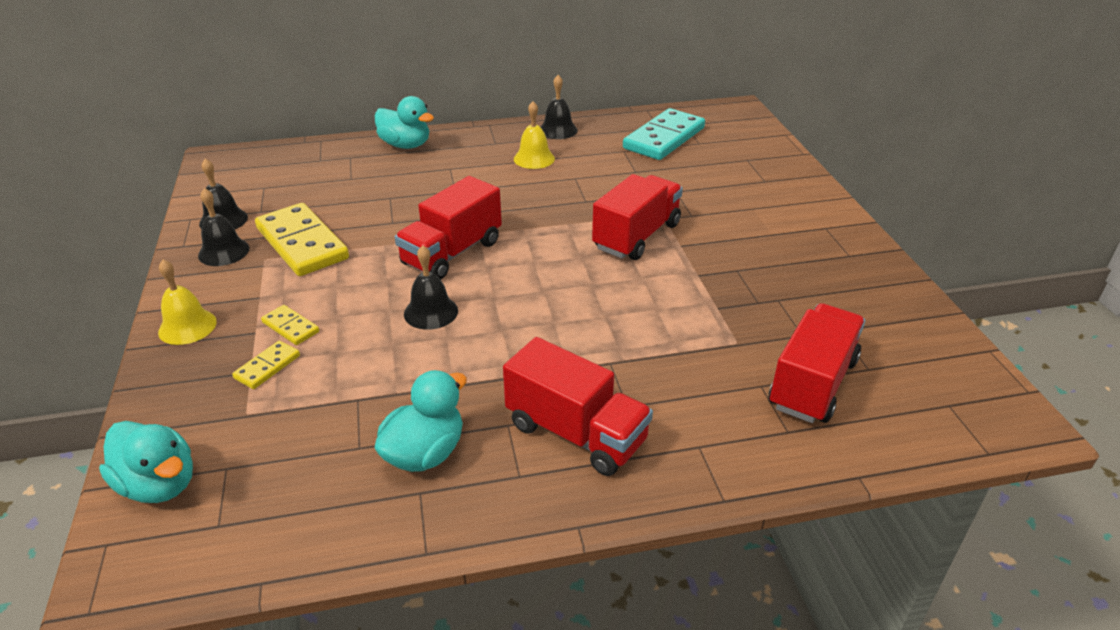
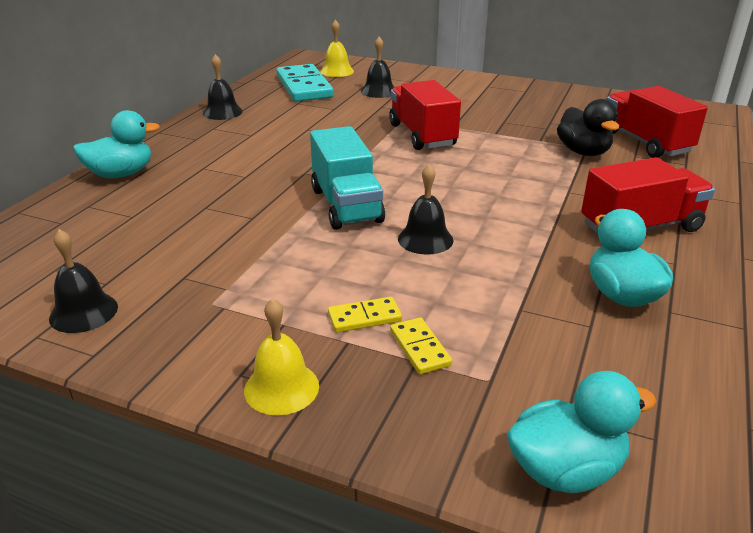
camera: 55 degrees left, 5 degrees down
black bell [198,188,250,266] -> black bell moved to [361,37,394,98]
yellow domino [255,203,349,276] -> none
red truck [395,176,502,280] -> turquoise truck [310,126,385,230]
yellow bell [514,101,555,169] -> yellow bell moved to [320,20,354,77]
none -> black duck [557,99,619,156]

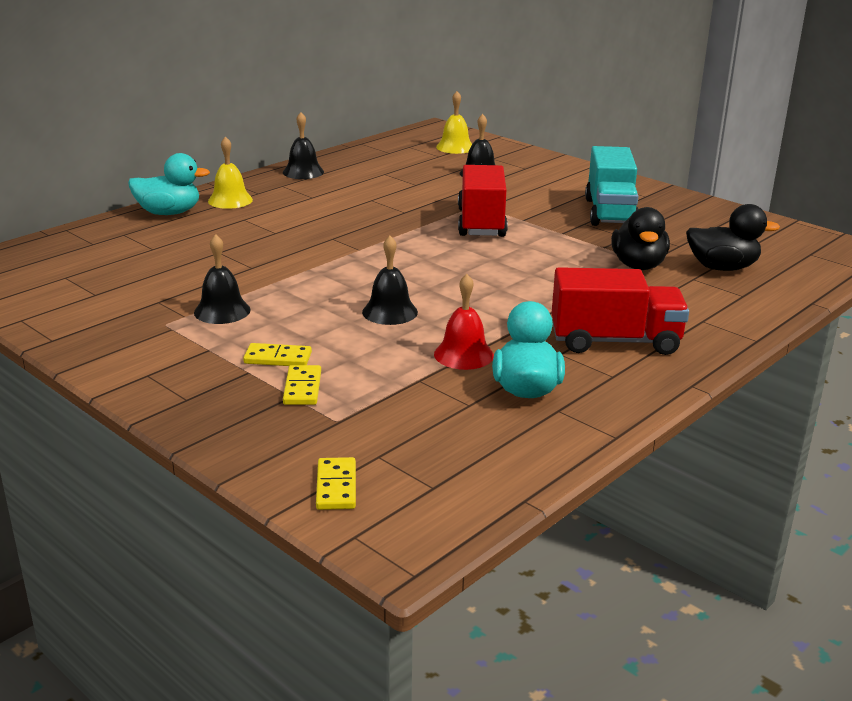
camera: 20 degrees right, 5 degrees down
black bell [49,229,118,333] -> black bell moved to [194,234,251,324]
yellow bell [244,298,319,415] -> yellow bell moved to [208,136,253,209]
turquoise domino [276,64,334,102] -> none
turquoise truck [310,126,385,230] -> turquoise truck moved to [585,146,639,226]
turquoise duck [507,371,657,493] -> yellow domino [316,457,356,510]
red truck [607,86,708,158] -> black duck [686,204,780,271]
none -> red bell [434,274,494,370]

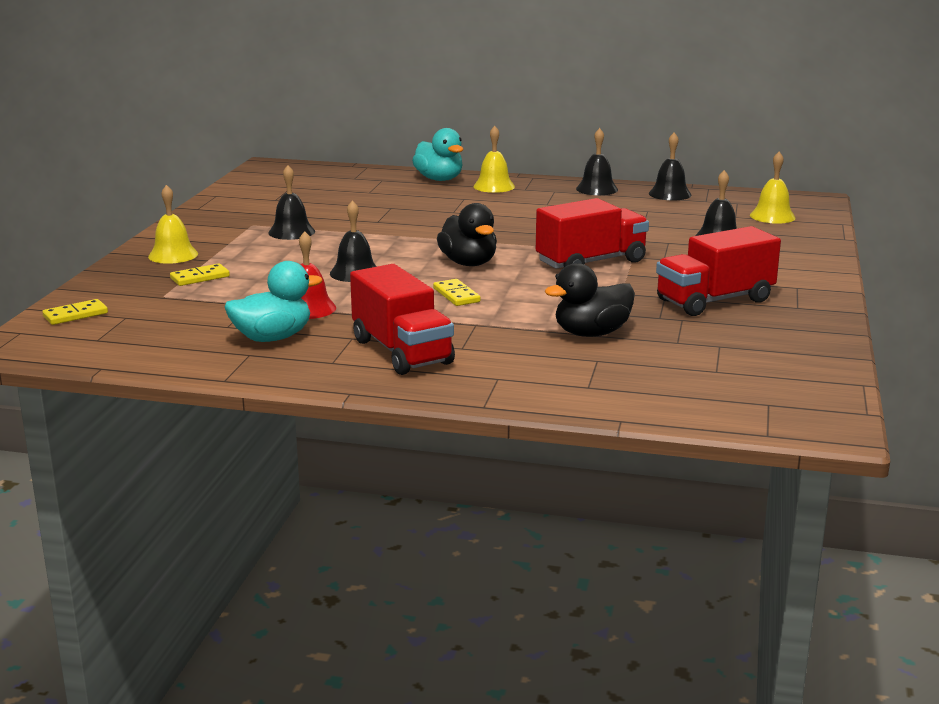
camera: 60 degrees right, 5 degrees down
yellow domino [243,343,312,366] -> yellow domino moved to [433,279,481,306]
turquoise truck [585,146,639,226] -> red truck [656,226,781,316]
black duck [686,204,780,271] -> black duck moved to [437,203,497,266]
none -> yellow bell [148,185,198,264]
none -> black bell [649,132,691,200]

